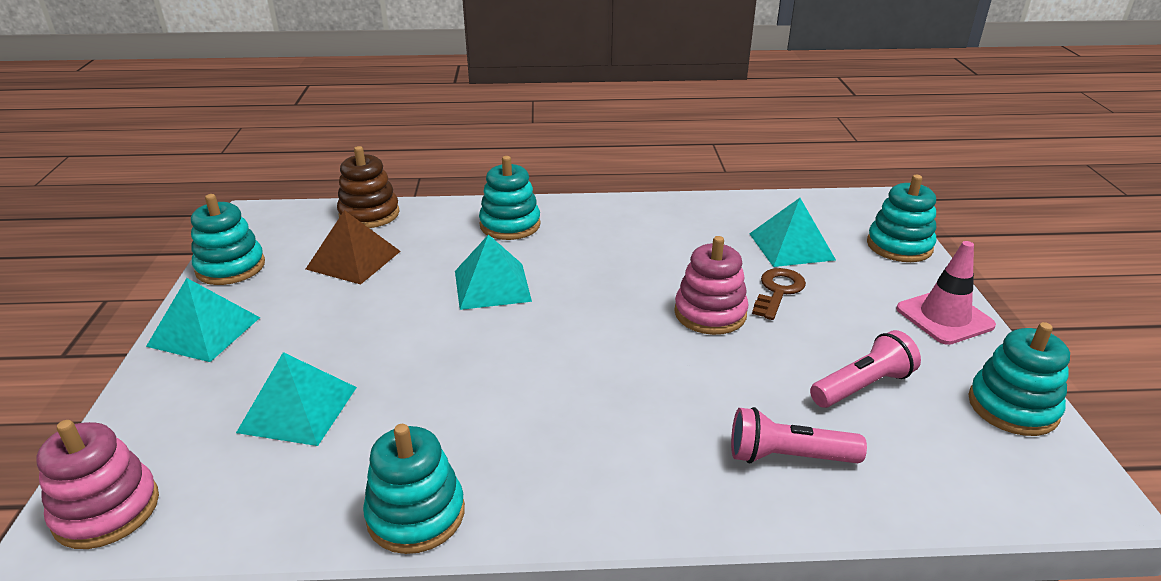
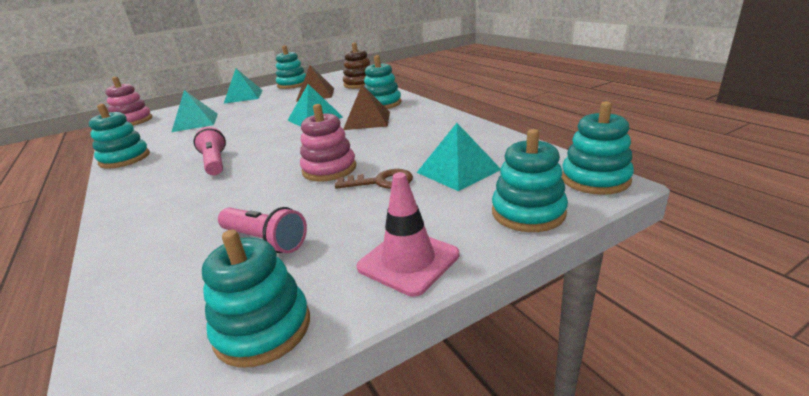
camera: 65 degrees right, 5 degrees down
pink flashlight [731,407,867,463] -> pink flashlight moved to [194,127,226,175]
none -> brown pyramid [344,84,390,130]
none -> turquoise stacking toy [562,101,634,195]

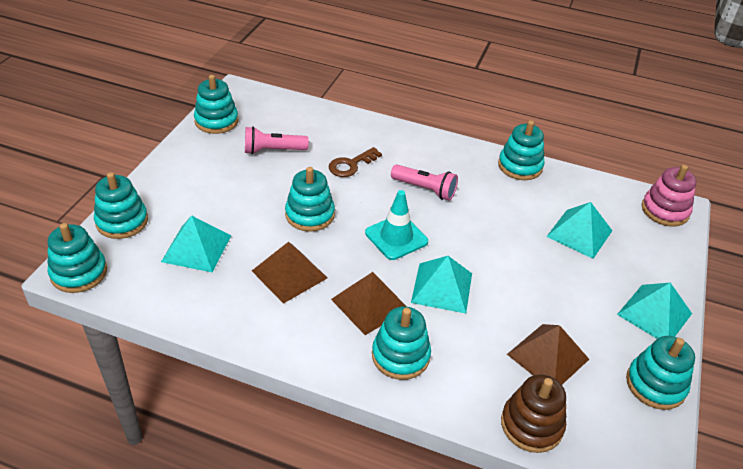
camera: 135 degrees right, 15 degrees up
pink stacking toy [300,104,356,182] -> turquoise stacking toy [285,167,335,232]
brown key [335,169,413,189] -> brown key moved to [329,147,382,177]
pink traffic cone [357,172,459,297] -> none
none -> brown pyramid [252,242,327,304]
none -> turquoise traffic cone [365,190,428,260]

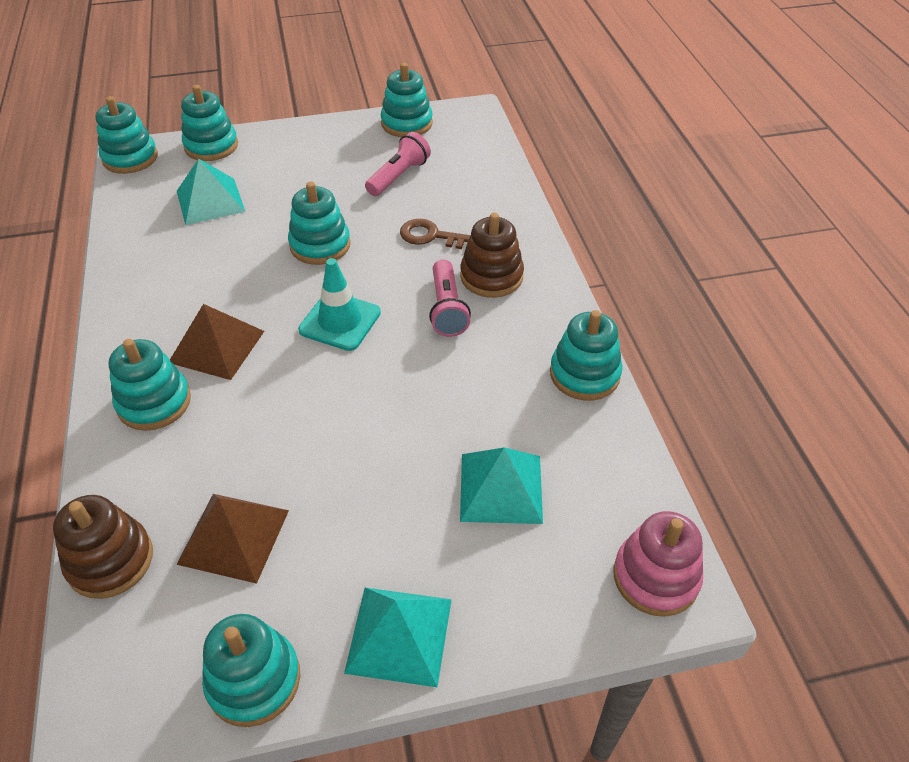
camera: 60 degrees right, 5 degrees up
pink flashlight [245,126,309,154] -> pink flashlight turned 75 degrees clockwise [365,132,431,196]
brown pyramid [252,242,327,304] -> none
turquoise pyramid [411,256,472,313] -> none
none -> brown stacking toy [460,212,524,298]

